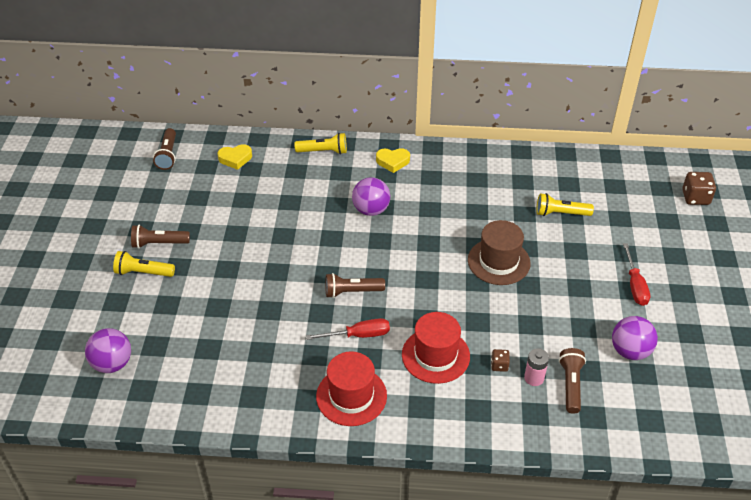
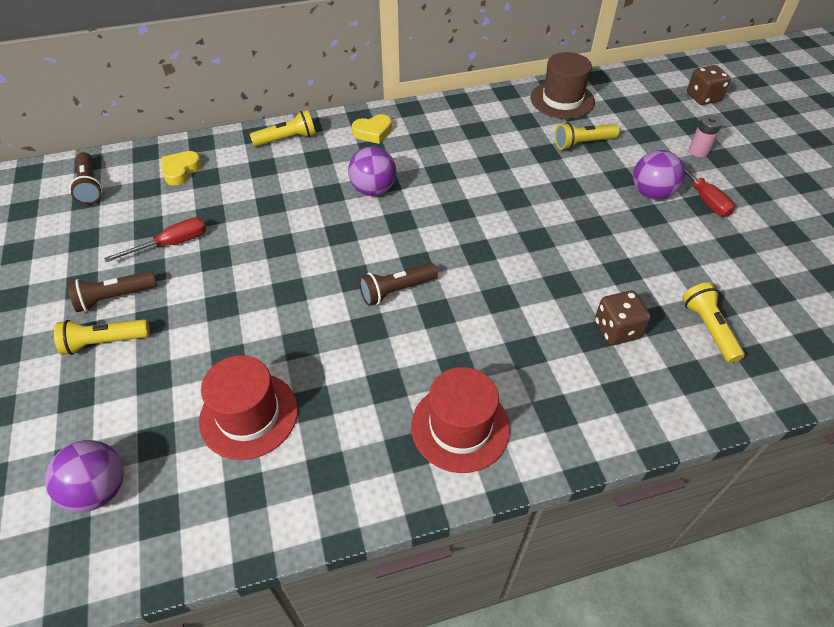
camera: 20 degrees left, 5 degrees up
yellow heart [217,144,252,170] -> yellow heart turned 150 degrees clockwise [162,151,202,186]
red screwdriver [306,318,390,340] -> red screwdriver moved to [104,217,206,262]
red hat [402,312,470,384] -> red hat moved to [199,355,298,460]
brown hat [468,220,531,285] -> brown hat moved to [530,52,595,119]
brown dice [491,349,510,372] -> brown dice [595,291,651,345], size x1.77
pink battery [524,348,549,386] -> pink battery moved to [689,115,722,157]
brown flashlight [559,348,586,414] -> yellow flashlight [682,282,745,363]
purple ball [612,316,658,360] -> purple ball moved to [633,150,685,200]

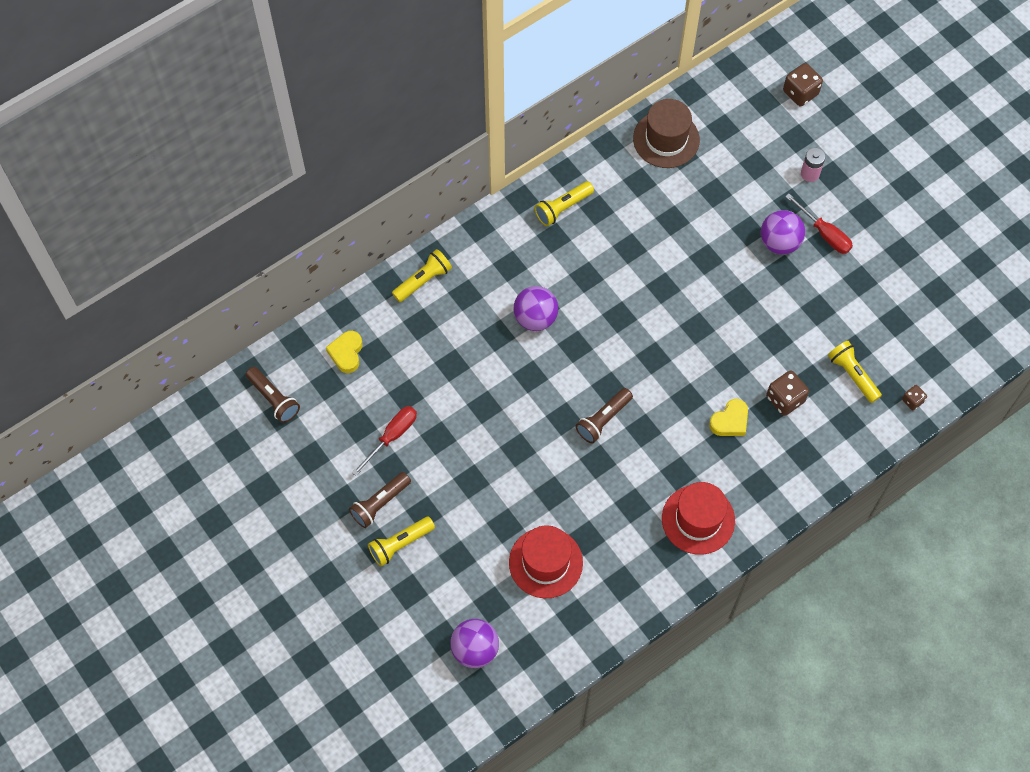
camera: 20 degrees left, 15 degrees up
yellow heart [352,114,392,144] -> yellow heart moved to [709,399,748,436]
yellow flashlight [555,122,620,150] -> yellow flashlight moved to [534,181,594,226]
none -> brown dice [902,385,927,410]

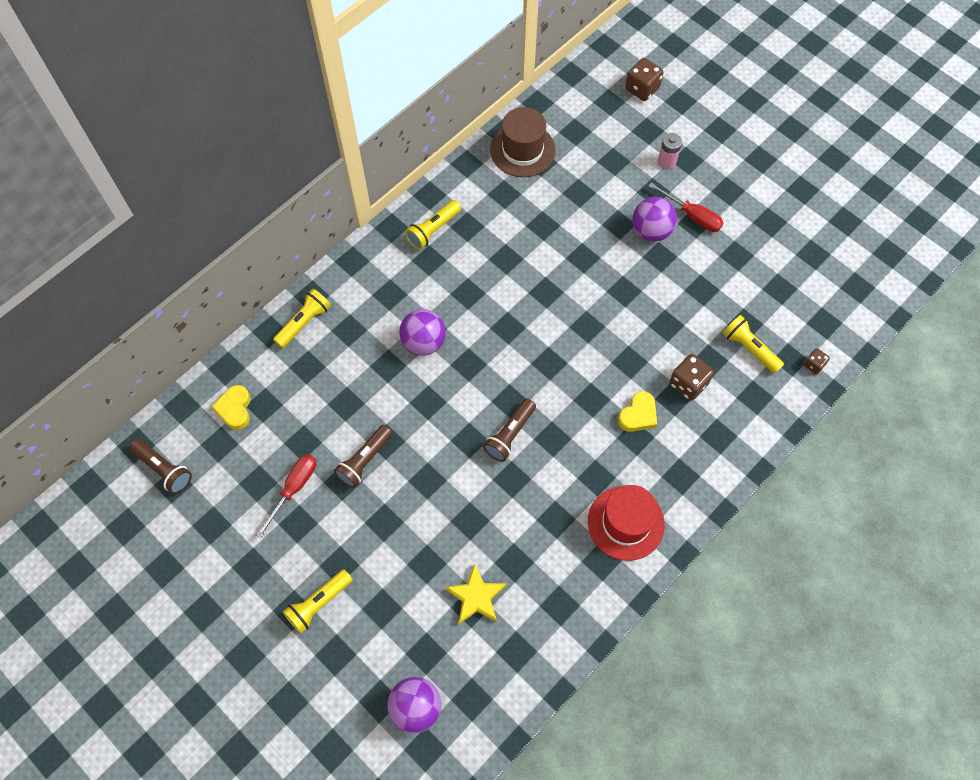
camera: 10 degrees left, 0 degrees up
brown flashlight [349,472,411,528] -> brown flashlight moved to [334,425,393,488]
red hat [509,525,583,598] -> yellow star [445,563,506,624]

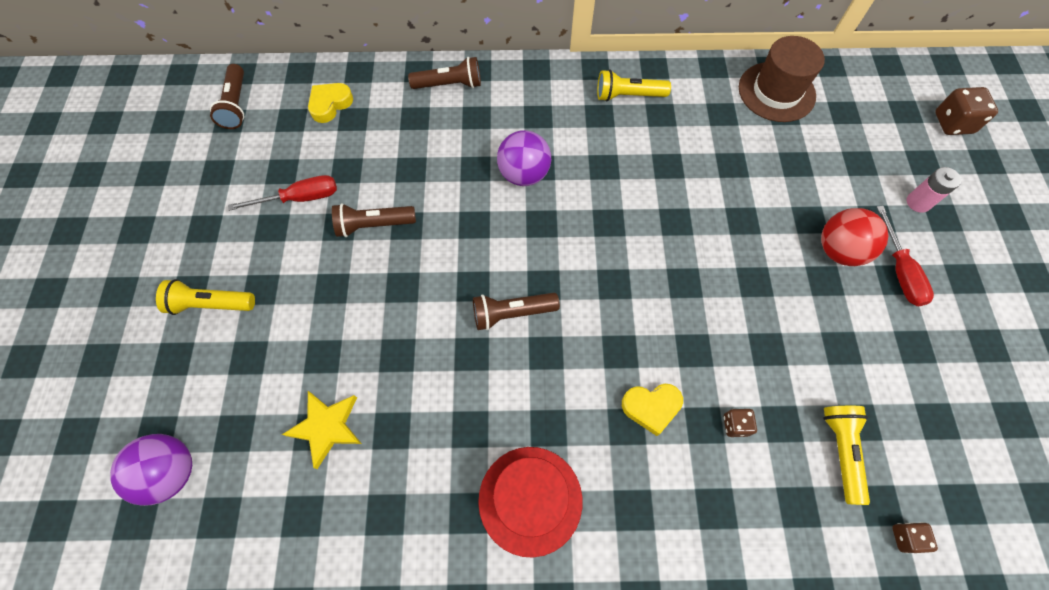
camera: 45 degrees right, 0 degrees up
yellow flashlight [273,289,331,348] -> brown flashlight [408,57,481,89]
purple ball [632,197,677,242] -> red ball [821,208,889,266]
brown dice [669,354,714,401] -> brown dice [724,409,757,437], size x0.57

